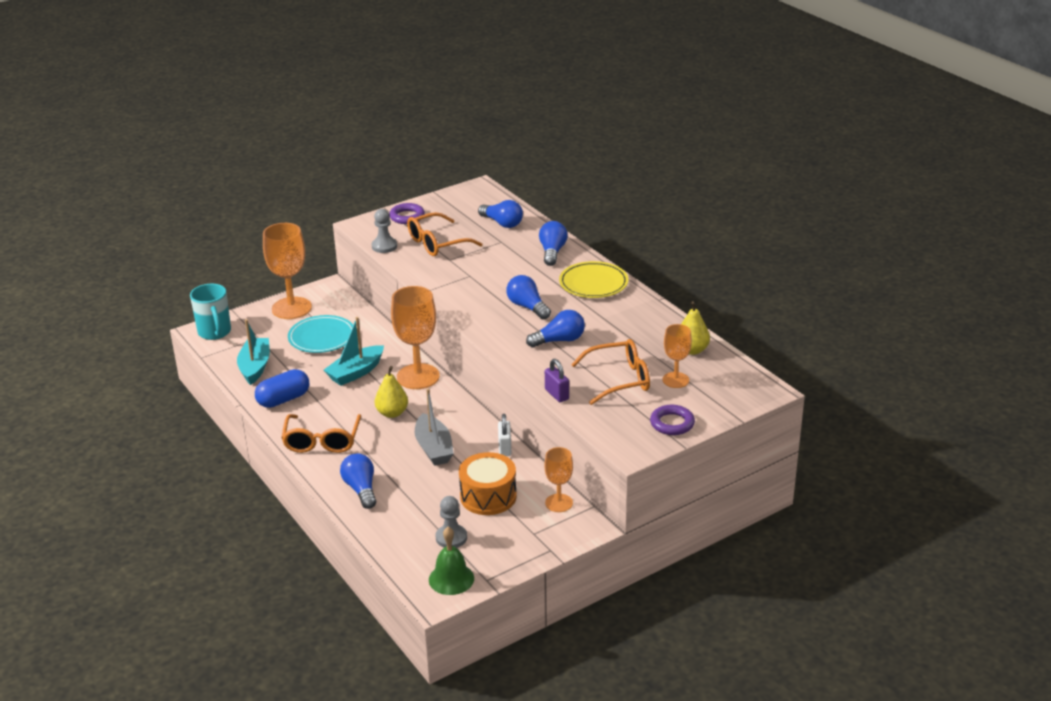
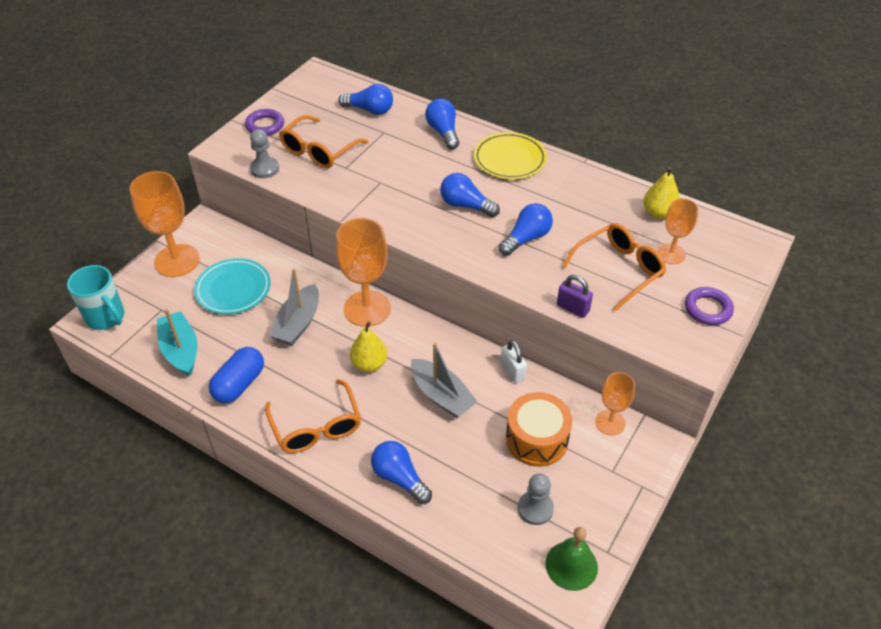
camera: 25 degrees left, 15 degrees up
turquoise boat [324,317,384,386] -> grey boat [269,268,319,346]

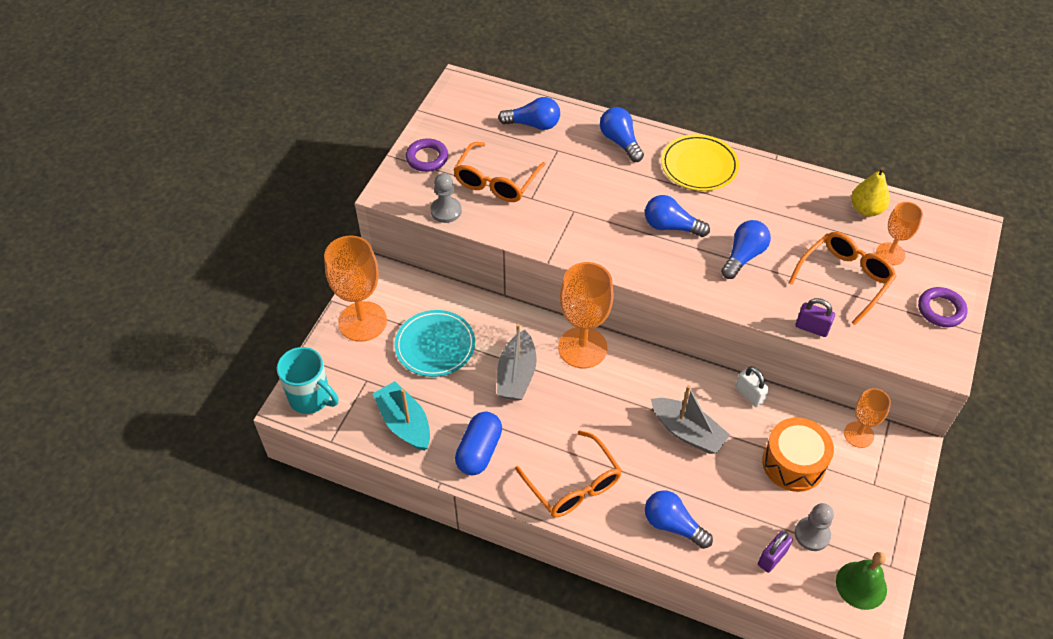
camera: 10 degrees left, 5 degrees up
yellow pear [350,321,388,372] -> none
none -> purple padlock [758,531,793,573]

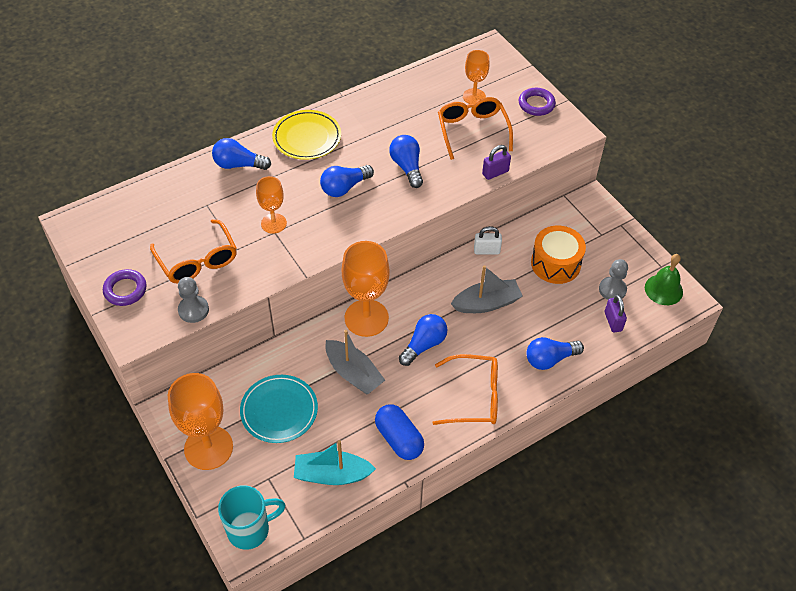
camera: 55 degrees left, 0 degrees up
blue light bulb [498,97,560,130] -> blue light bulb moved to [399,314,447,366]
orange goblet [844,388,891,448] -> orange goblet moved to [256,176,287,234]
yellow pear [851,167,890,217] -> none

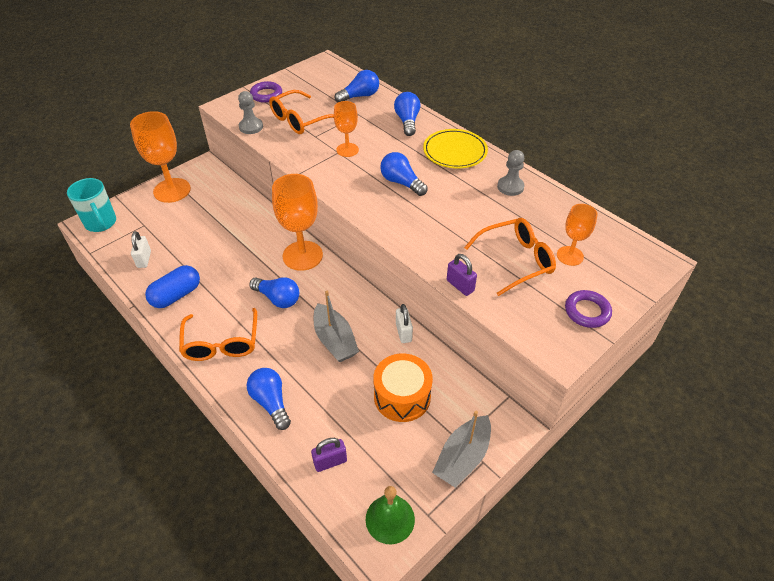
camera: 80 degrees right, 5 degrees down
turquoise plate [240,375,318,443] -> none
turquoise boat [294,440,376,485] -> white padlock [131,231,151,268]
grey boat [325,330,385,395] -> grey boat moved to [432,411,491,488]
blue light bulb [389,135,423,188] -> blue light bulb moved to [334,70,379,102]
grey pawn [599,259,628,300] -> grey pawn moved to [497,150,525,196]

